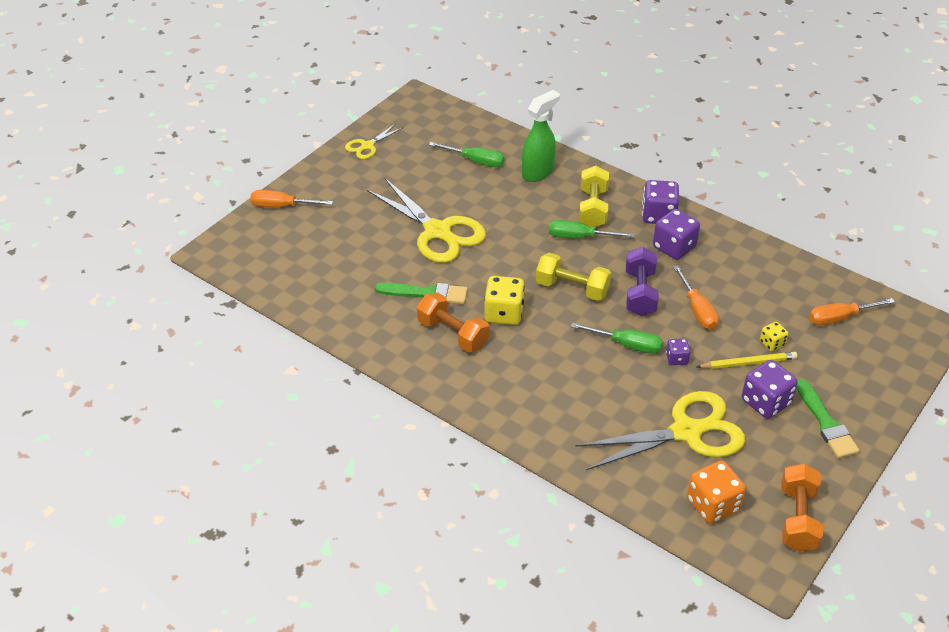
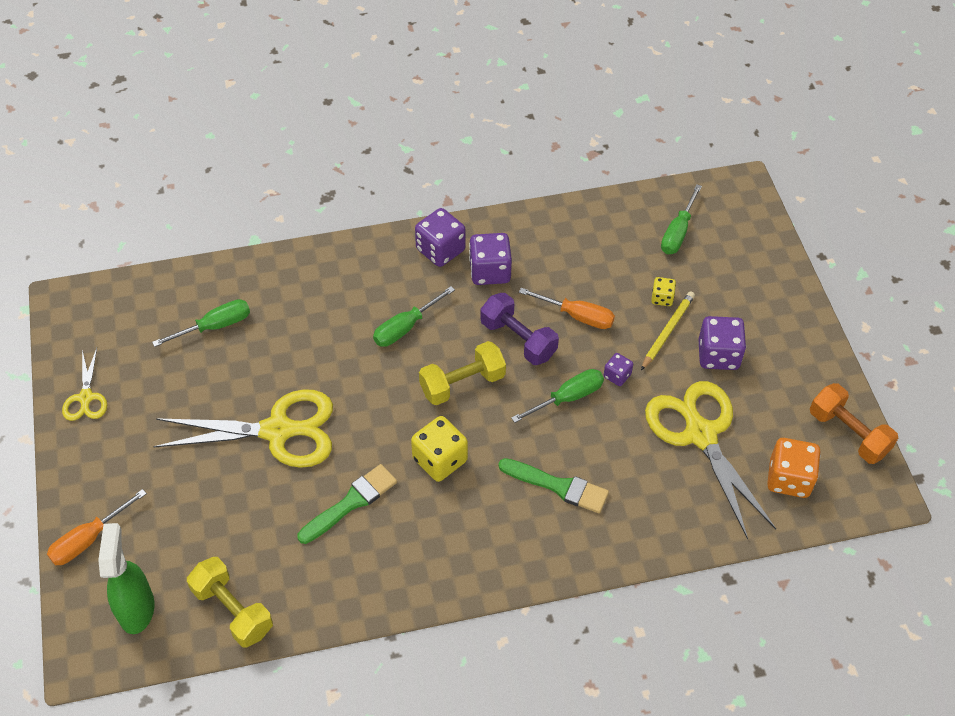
camera: 50 degrees left, 10 degrees up
orange dumbbell [417,292,489,352] -> none
green spray bottle [522,90,560,182] -> green spray bottle moved to [98,523,154,634]
yellow scissors [575,391,745,470] -> yellow scissors turned 45 degrees counterclockwise [645,381,776,539]
yellow dumbbell [579,166,609,227] -> yellow dumbbell moved to [187,557,273,648]
green brush [796,379,860,458] -> green brush moved to [498,458,609,513]
orange screwdriver [809,298,895,325] -> green screwdriver [661,184,702,254]

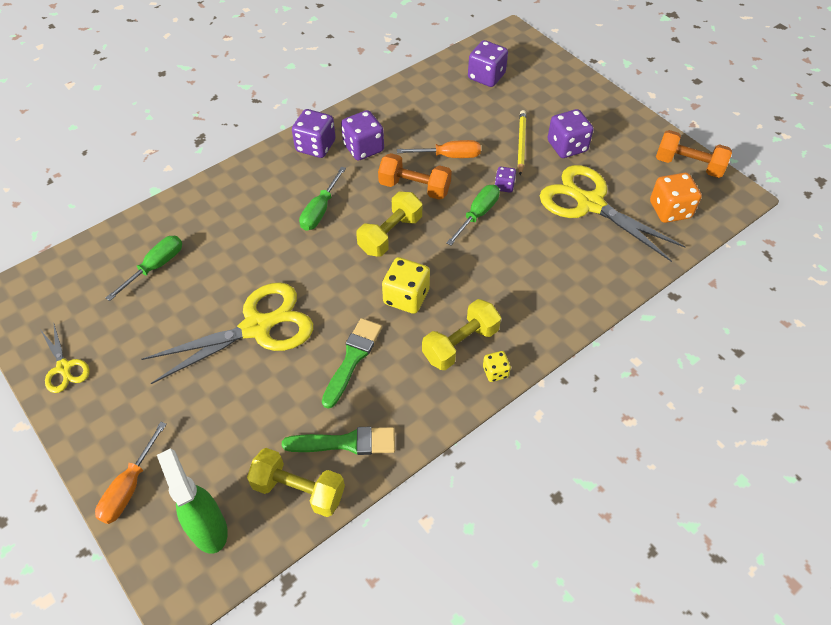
camera: 25 degrees left, 0 degrees up
purple dumbbell [480,293,559,365] -> orange dumbbell [378,153,452,200]
green brush [498,458,609,513] -> green brush moved to [282,427,395,455]
yellow dice [651,277,676,306] -> yellow dice moved to [483,351,511,382]
green screwdriver [661,184,702,254] -> purple dice [468,40,508,87]
none -> yellow dumbbell [422,299,501,370]

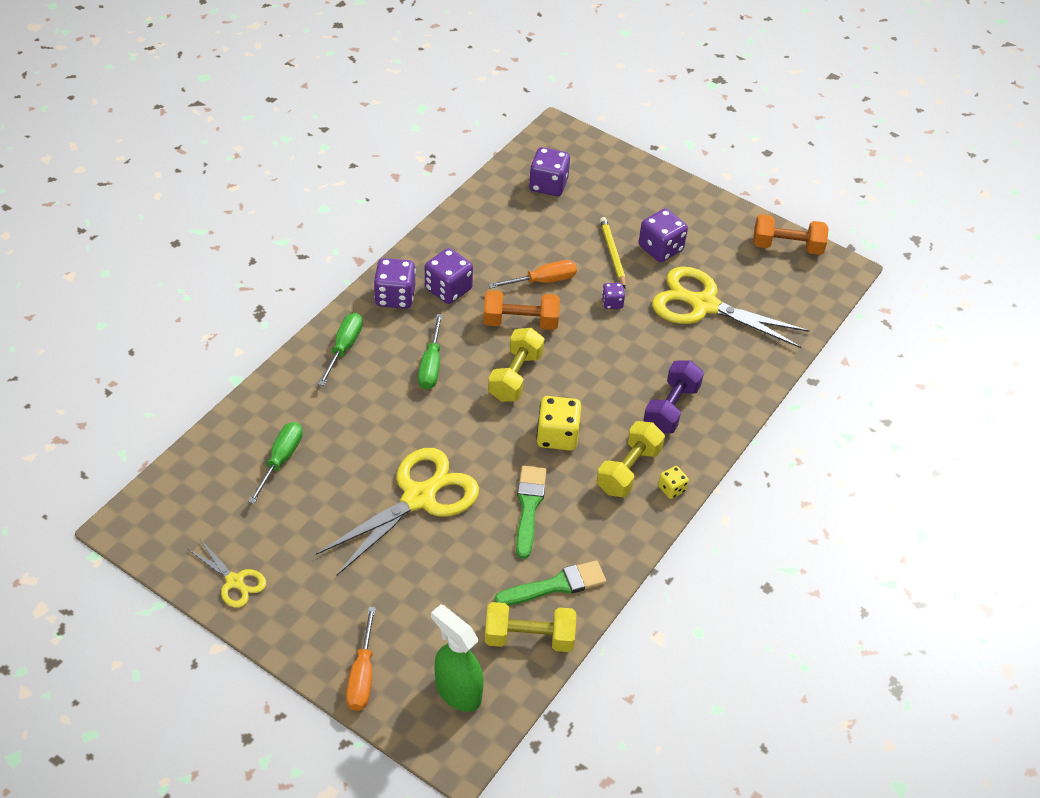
camera: 20 degrees left, 5 degrees down
green screwdriver [446,185,500,246] -> green screwdriver moved to [318,313,363,386]
orange dice [650,173,702,223] -> none
none -> purple dumbbell [643,360,704,434]

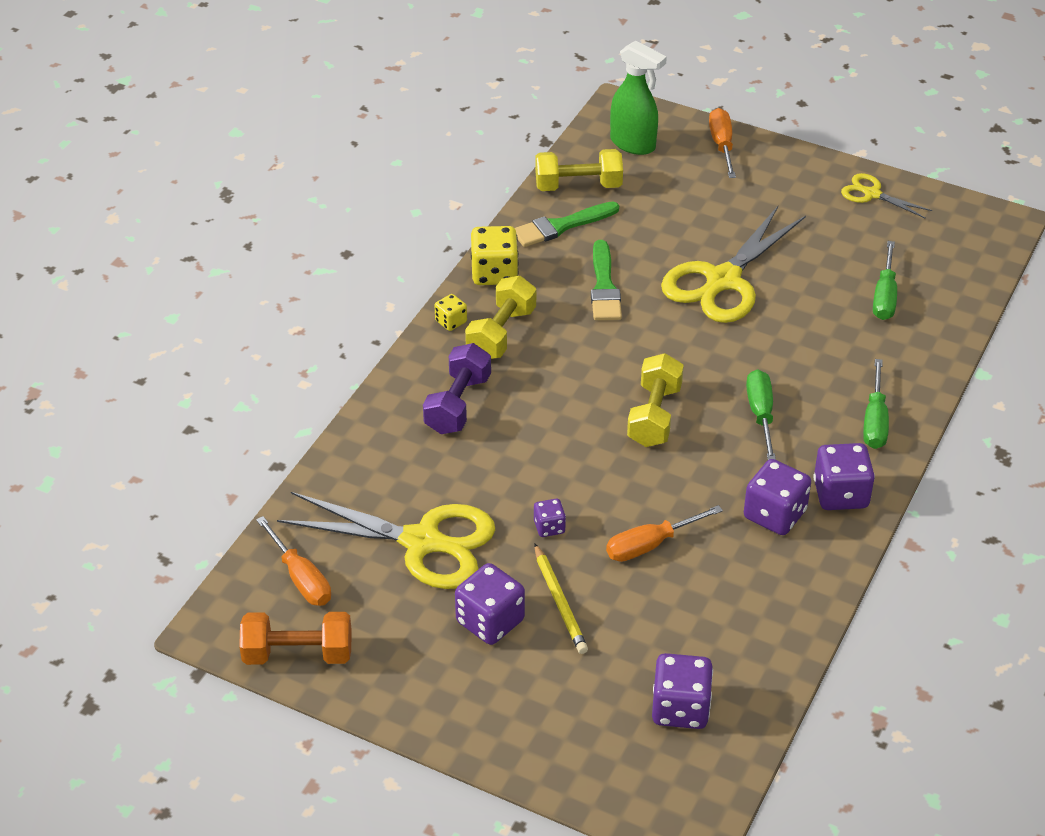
camera: 175 degrees right, 5 degrees down
orange dumbbell [483,290,560,330] -> none
yellow dice [536,396,581,451] -> yellow dice moved to [471,226,518,285]
none -> orange screwdriver [256,516,331,606]

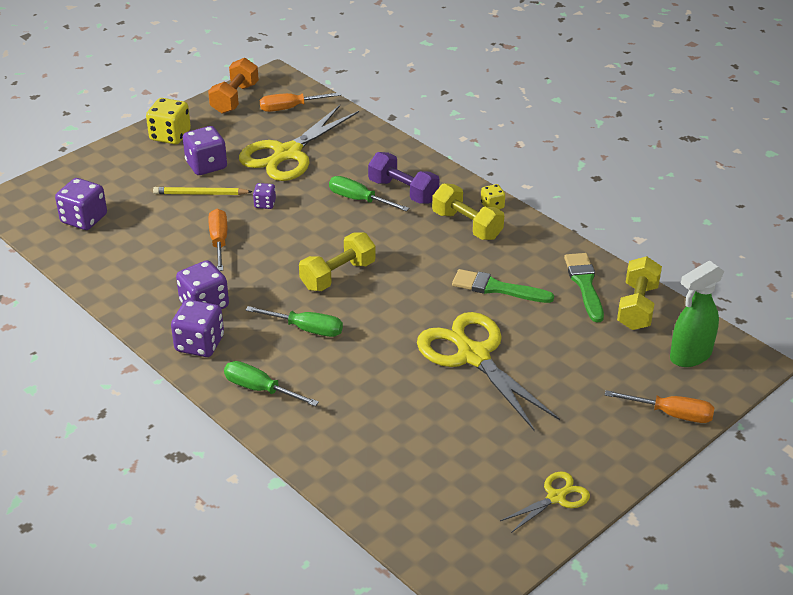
camera: 110 degrees right, 5 degrees down
yellow dice [471,226,518,285] -> yellow dice moved to [146,98,191,144]
yellow dumbbell [627,353,684,447] -> yellow dumbbell turned 75 degrees counterclockwise [299,232,376,291]
green screwdriver [873,241,897,320] -> green screwdriver moved to [329,176,409,212]

